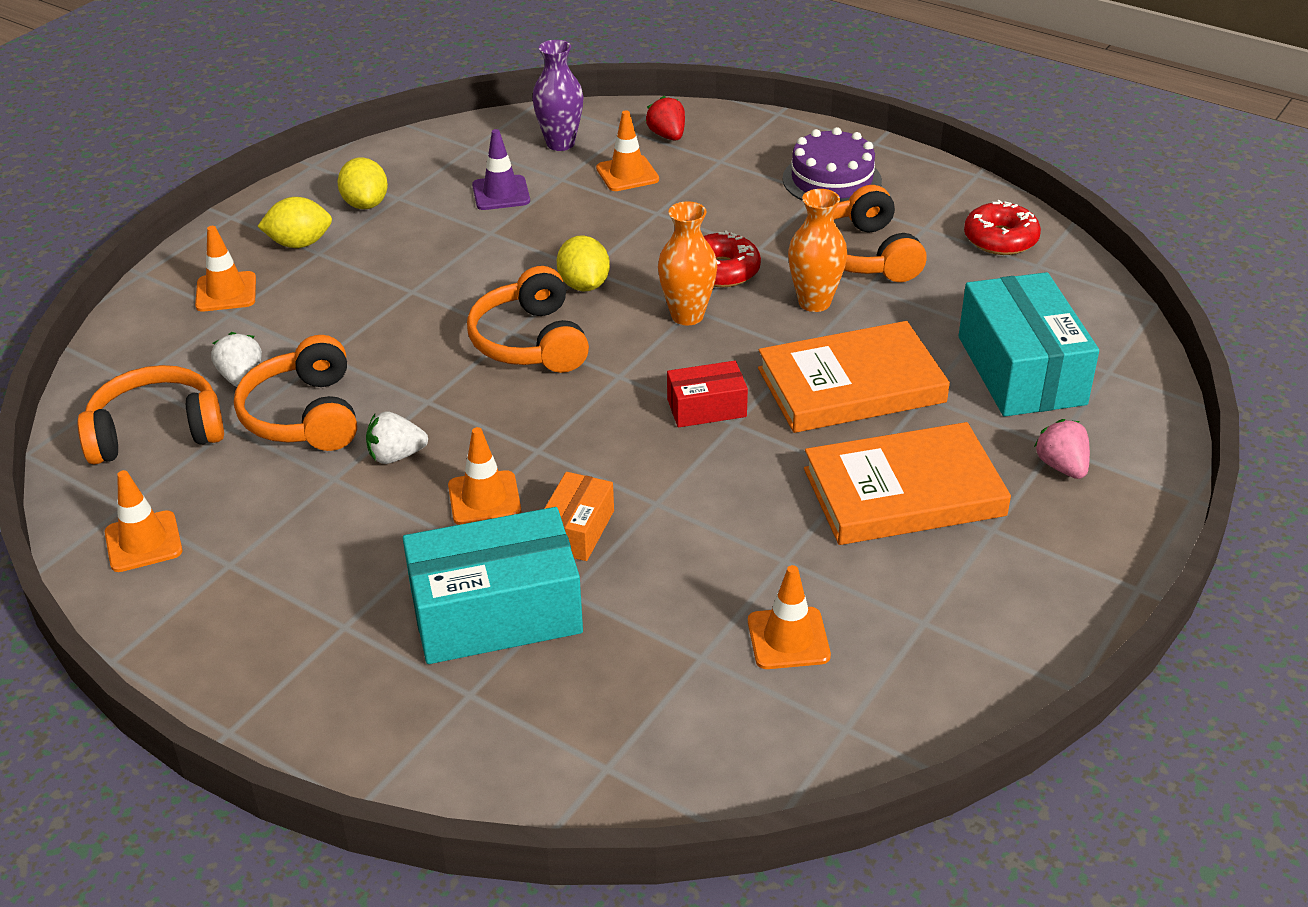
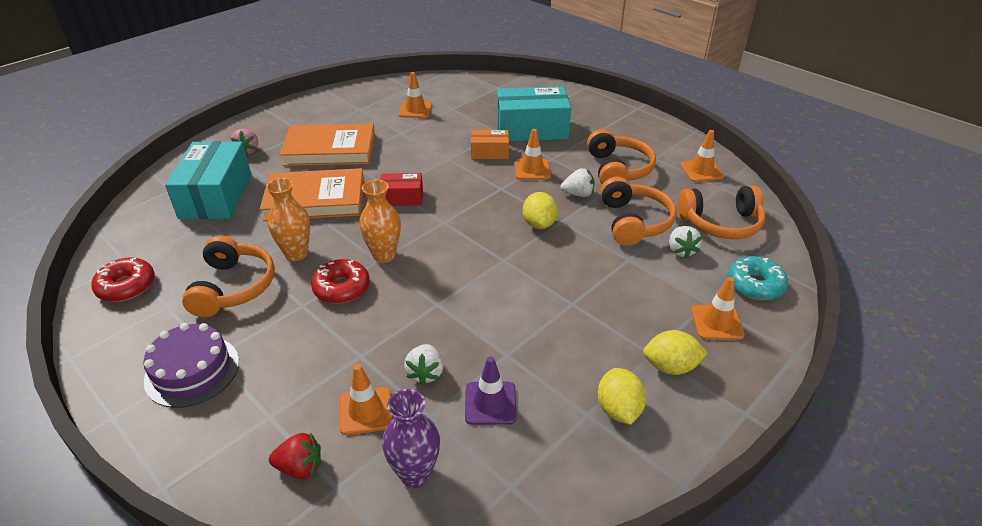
camera: 170 degrees left, 0 degrees up
orange headphones [467,266,589,373] -> orange headphones moved to [587,129,656,185]
orange box [544,472,614,561] -> orange box turned 60 degrees clockwise [471,130,509,159]
yellow lemon [557,235,610,291] -> yellow lemon moved to [523,192,558,229]
red strawberry [646,96,685,141] -> red strawberry turned 75 degrees counterclockwise [269,432,321,479]
none -> white strawberry [404,344,444,386]
none -> turquoise donut [728,256,788,300]

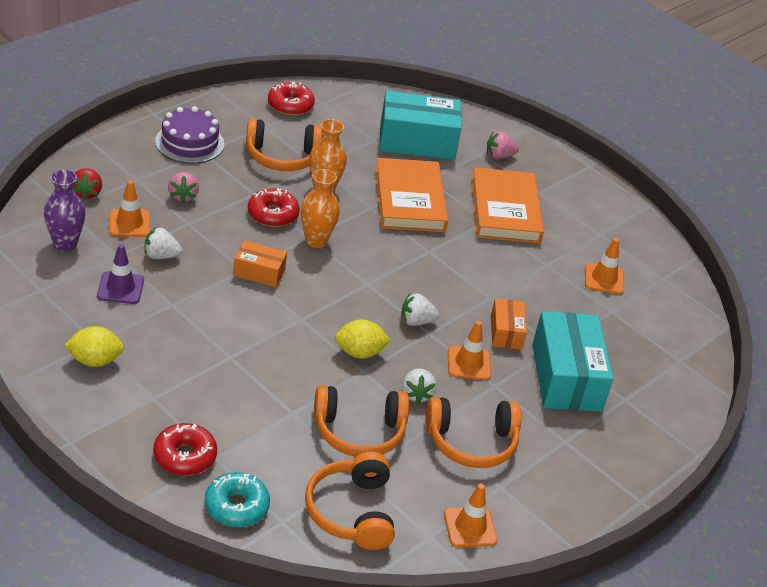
camera: 85 degrees right, 0 degrees up
red box [380,173,423,206] -> none
yellow lemon [643,330,708,375] -> none
white strawberry [669,226,702,258] -> white strawberry moved to [401,293,439,326]
orange traffic cone [691,277,745,340] -> red donut [153,423,217,475]
none -> pink strawberry [168,172,199,203]
none -> orange box [233,240,287,287]

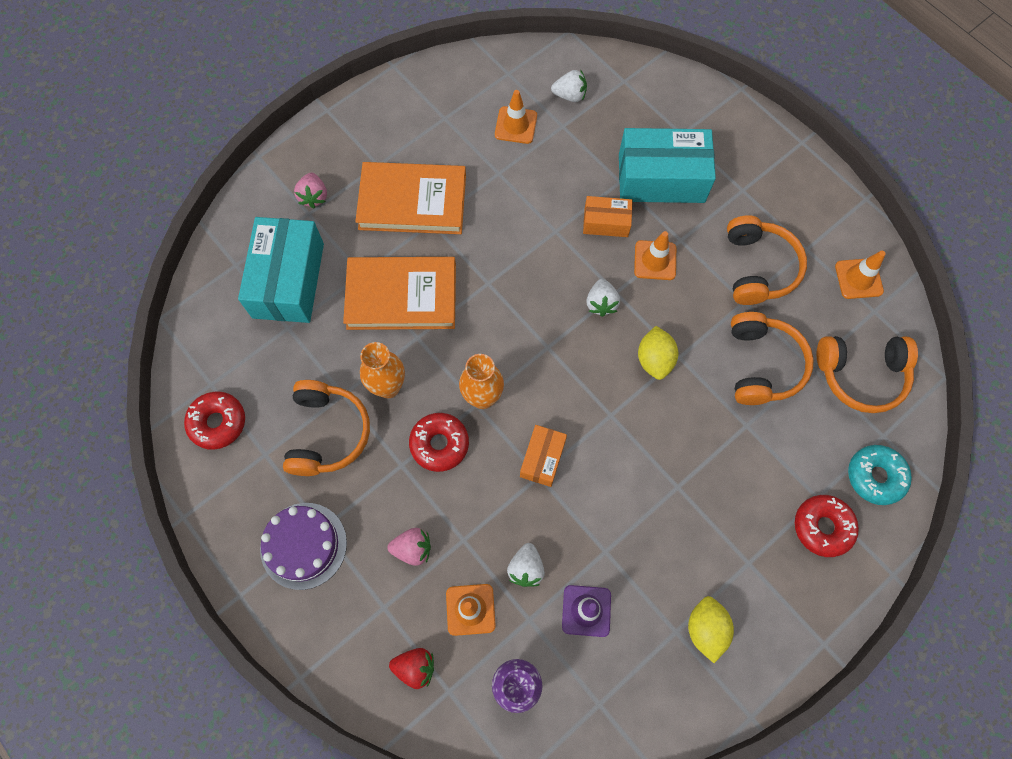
camera: 80 degrees left, 30 degrees up
white strawberry [402,368,437,405] -> white strawberry moved to [551,70,587,102]

